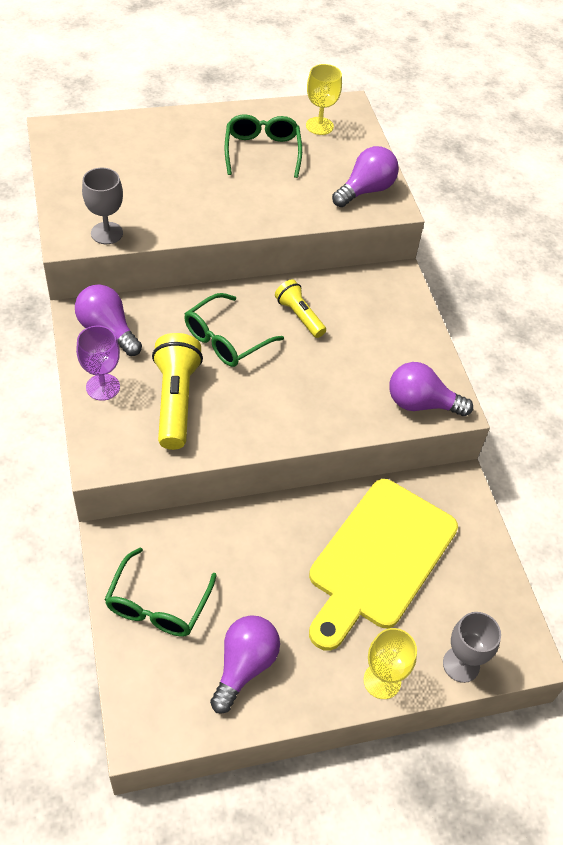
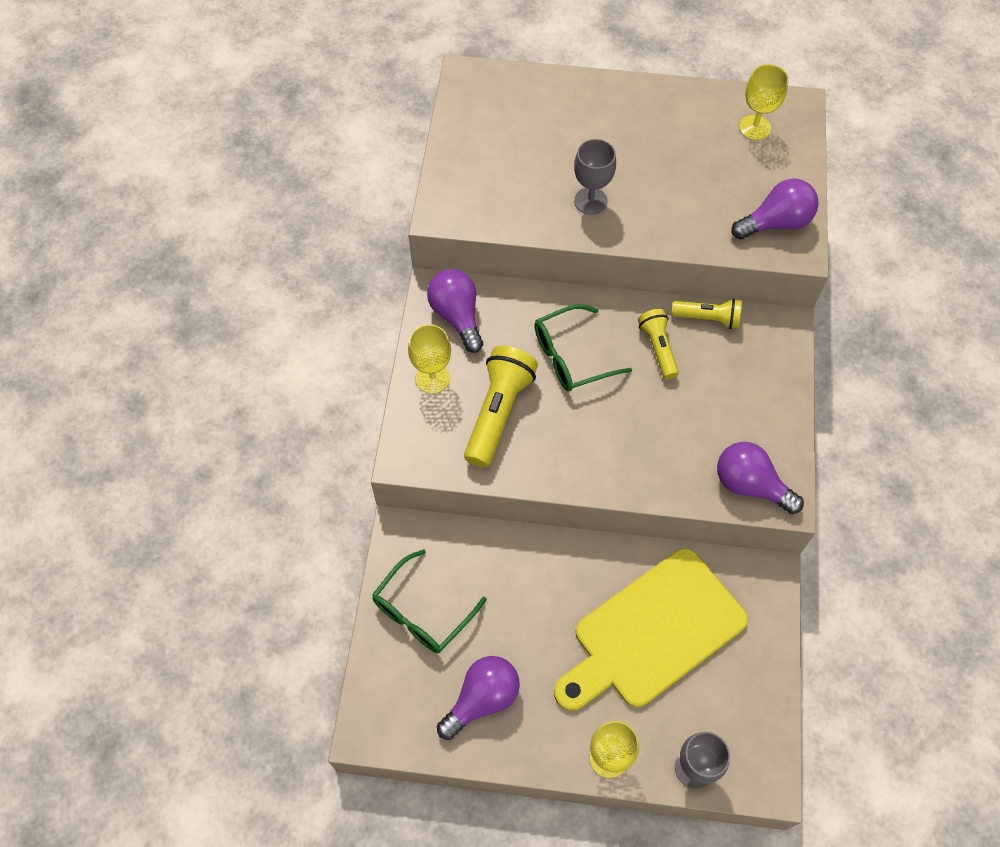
camera: 25 degrees right, 10 degrees up
purple goblet [76,326,120,401] -> yellow goblet [408,324,451,394]
grey goblet [82,168,123,244] -> grey goblet moved to [574,139,616,215]
green glasses [224,114,302,178] -> none
none -> yellow flashlight [671,299,742,329]

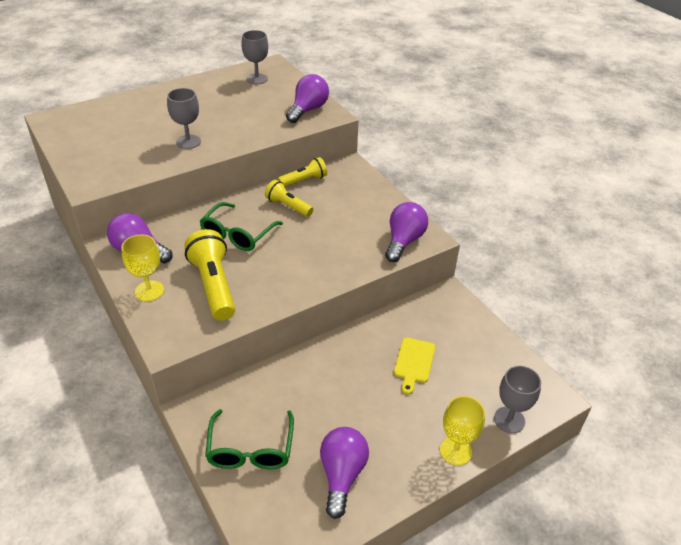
camera: 40 degrees left, 20 degrees down
yellow cutting board [554,548,748,711] -> yellow cutting board [394,337,435,394], size x0.42
purple light bulb [717,442,804,514] -> purple light bulb turned 120 degrees clockwise [385,202,428,262]
yellow goblet [739,64,789,140] -> grey goblet [241,30,268,84]

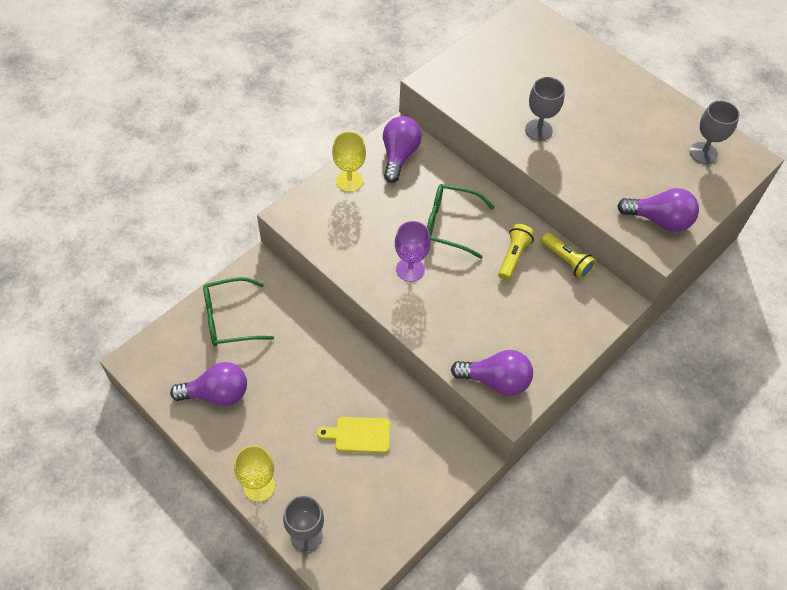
camera: 75 degrees right, 15 degrees up
yellow flashlight [184,229,235,321] -> none
none -> purple goblet [395,221,431,282]

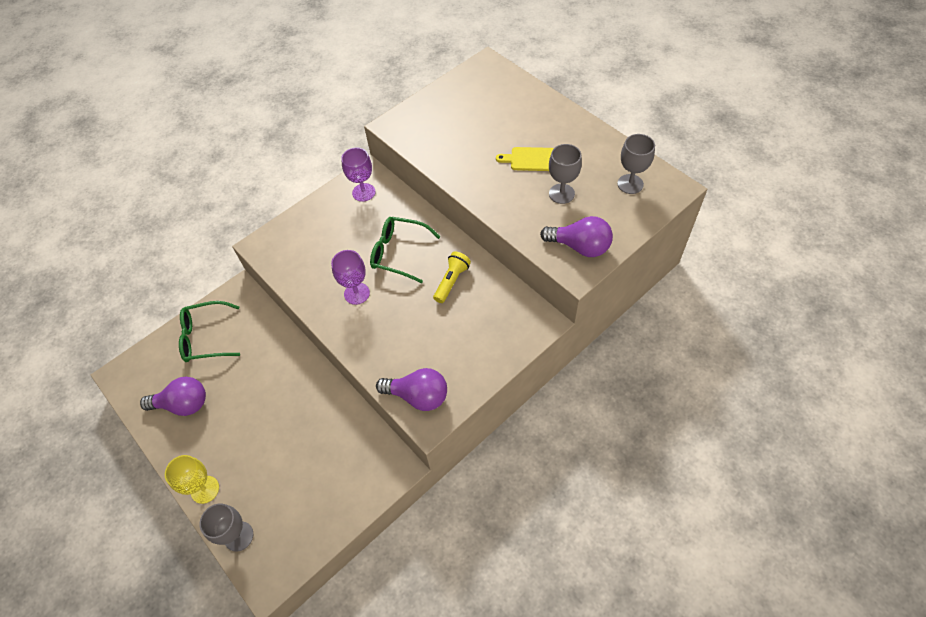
camera: 10 degrees right, 0 degrees up
yellow cutting board [317,417,390,453] -> yellow cutting board moved to [496,147,554,171]
yellow goblet [332,132,366,192] -> none
purple light bulb [383,116,422,183] -> purple goblet [341,148,376,202]
grey goblet [525,77,565,141] -> grey goblet moved to [549,144,582,204]
yellow flashlight [541,232,596,279] -> none

